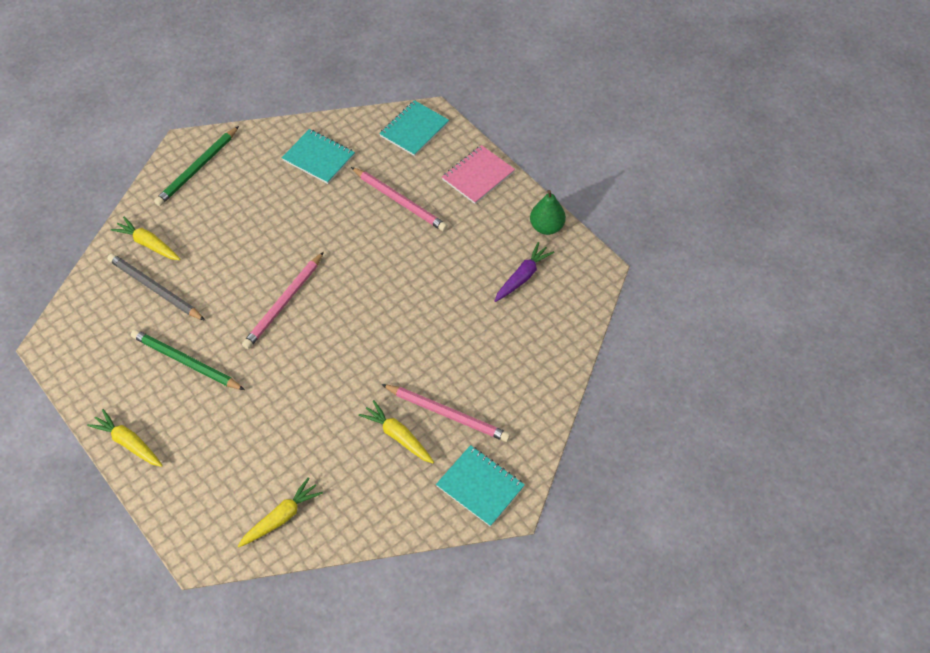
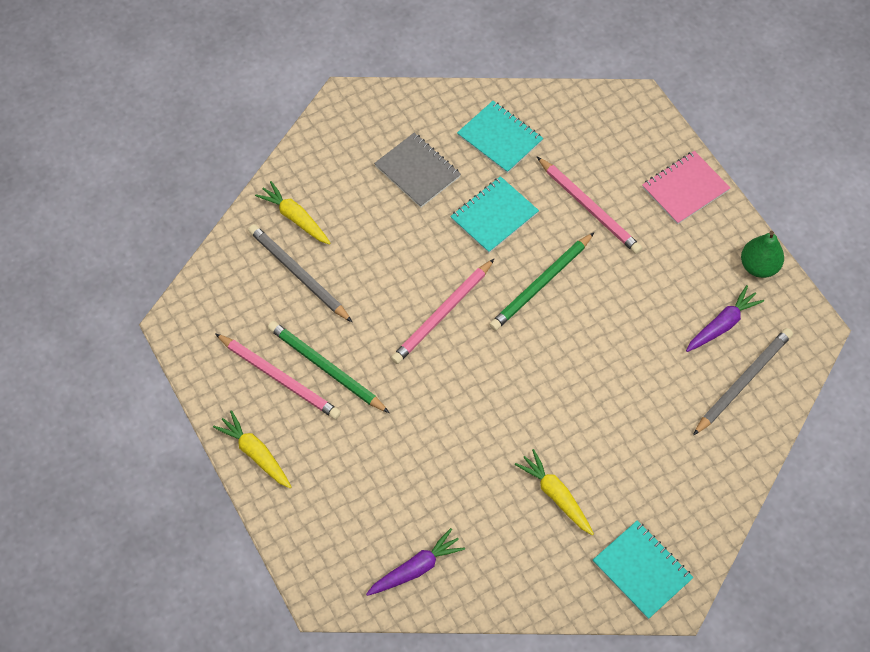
camera: 10 degrees right, 5 degrees up
green pencil [154,126,239,206] -> green pencil moved to [489,232,594,331]
yellow carrot [238,477,323,547] -> purple carrot [366,528,465,596]
turquoise notebook [379,100,449,156] -> turquoise notebook moved to [450,176,539,253]
pink pencil [381,384,510,442] -> pink pencil moved to [215,333,341,419]
none -> grey notebook [374,133,461,208]
none -> grey pencil [693,328,793,436]

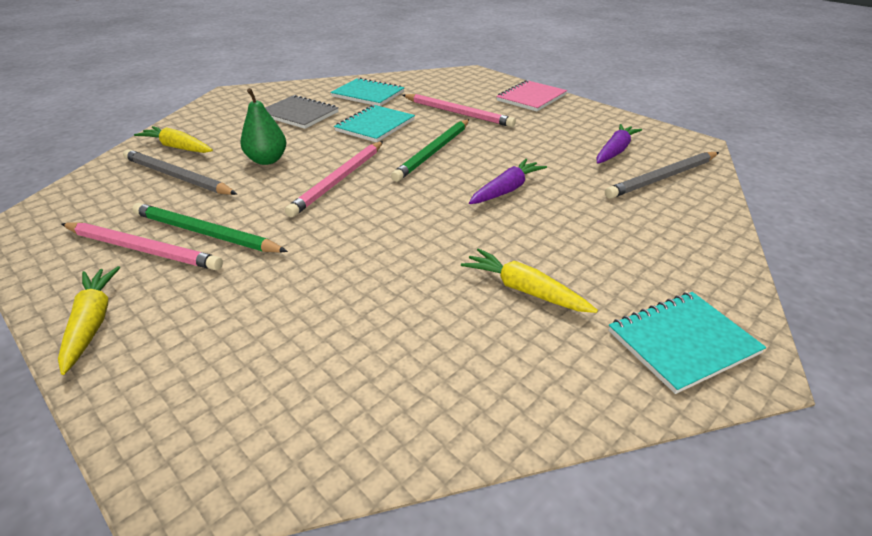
camera: 15 degrees left, 25 degrees down
yellow carrot [213,410,292,489] -> yellow carrot turned 45 degrees clockwise [58,266,120,375]
purple carrot [366,528,465,596] -> purple carrot moved to [469,159,547,204]
turquoise notebook [593,520,694,619] -> turquoise notebook turned 60 degrees counterclockwise [608,292,766,394]
grey pencil [693,328,793,436] -> grey pencil turned 150 degrees counterclockwise [605,152,719,199]
green pear [741,231,784,278] -> green pear moved to [240,88,287,165]

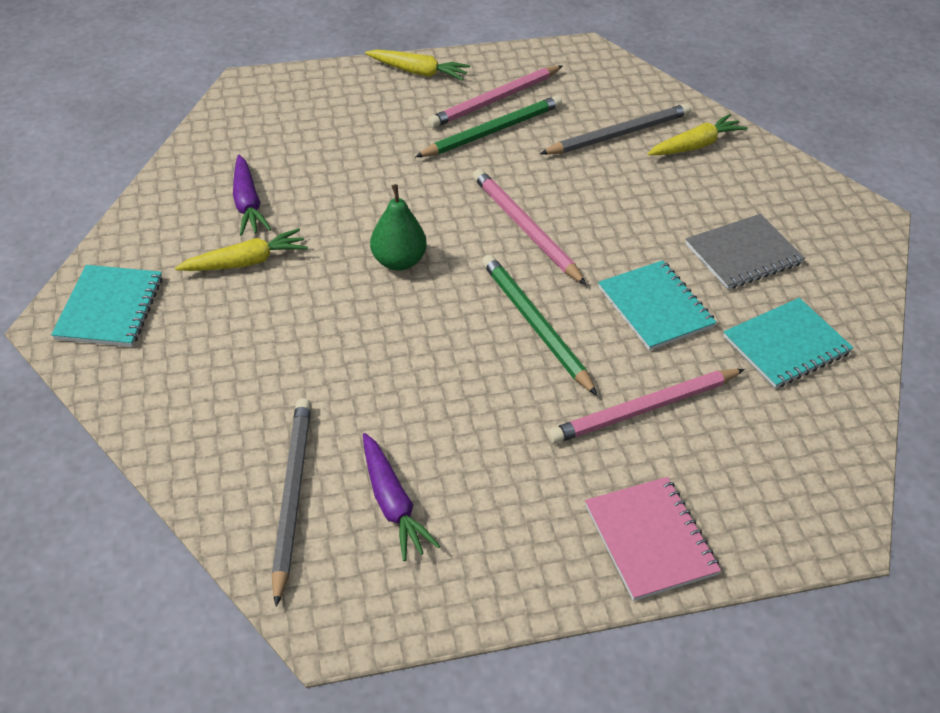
camera: 120 degrees right, 10 degrees up
green pear [240,88,287,165] -> green pear moved to [370,184,427,271]
purple carrot [469,159,547,204] -> purple carrot moved to [233,155,272,236]

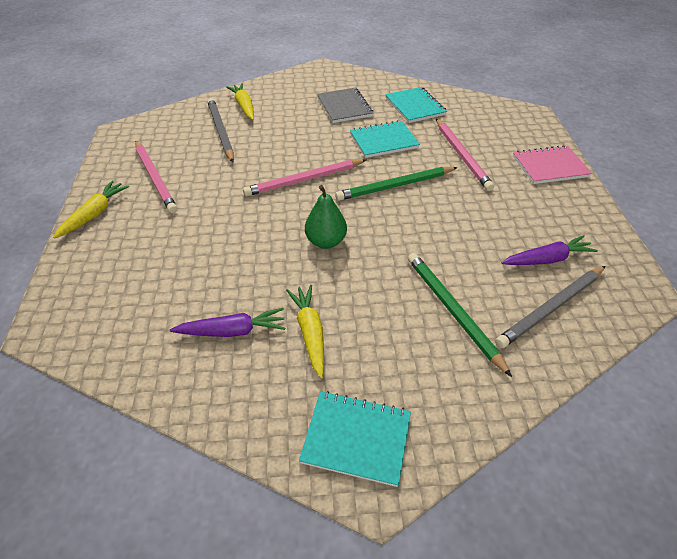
camera: 80 degrees left, 0 degrees up
grey pencil [272,398,311,607] -> grey pencil turned 45 degrees counterclockwise [495,266,605,348]
green pencil [415,95,562,157] -> green pencil moved to [408,253,512,377]

